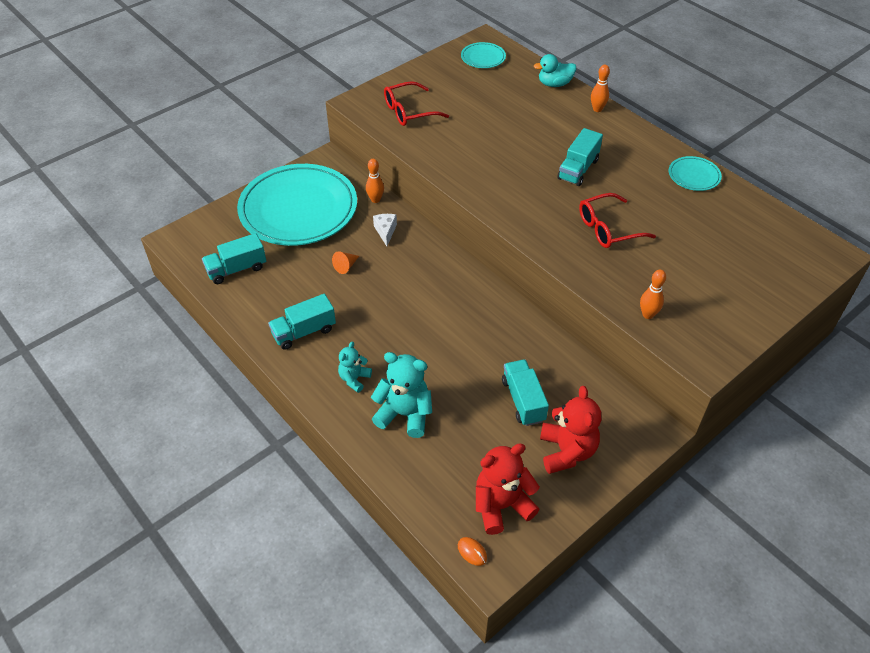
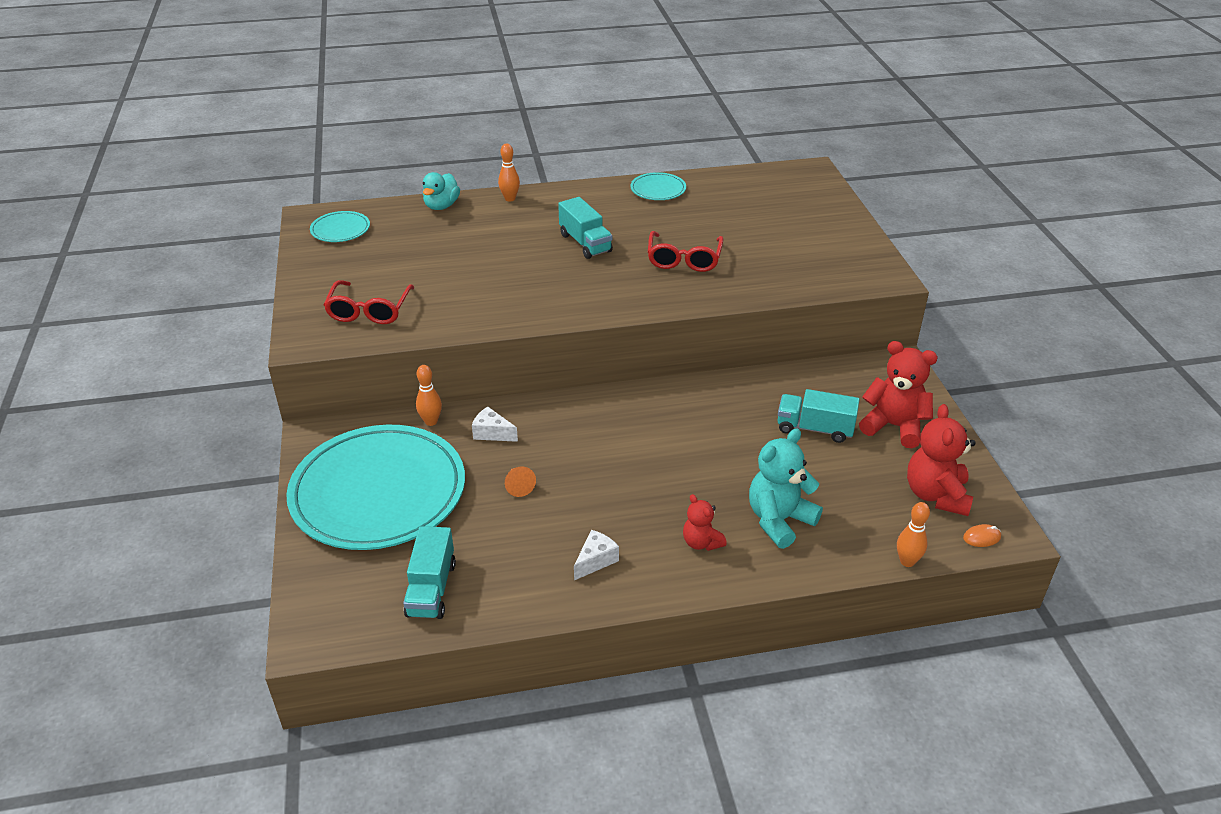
camera: 60 degrees left, 10 degrees down
turquoise truck [268,294,336,350] -> white cheese [574,530,619,580]
turquoise teddy bear [338,342,372,393] -> red teddy bear [683,494,727,551]
orange bowling pin [640,269,666,319] -> orange bowling pin moved to [897,502,930,567]

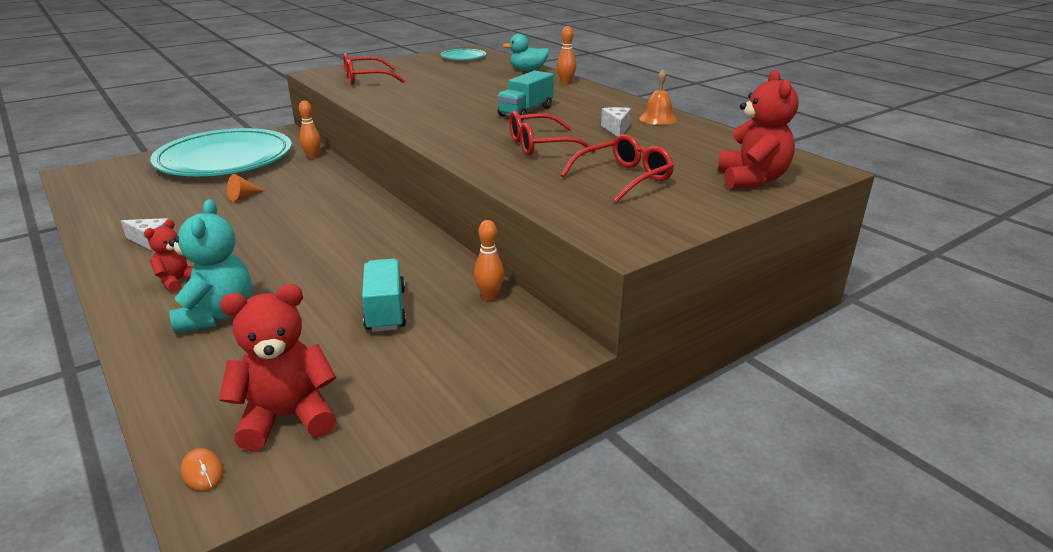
camera: 65 degrees right, 10 degrees down
turquoise truck [403,526,456,619] -> none
white cheese [472,407,518,442] -> white cheese moved to [601,107,631,137]
turquoise plate [630,172,686,200] -> orange bell [639,69,677,125]
turquoise teddy bear [749,428,823,549] -> turquoise teddy bear turned 60 degrees clockwise [169,199,252,334]
red teddy bear [859,341,938,448] -> red teddy bear moved to [718,70,799,189]
orange bowling pin [897,502,930,567] -> orange bowling pin moved to [474,220,504,301]
none -> red glasses [561,134,674,203]

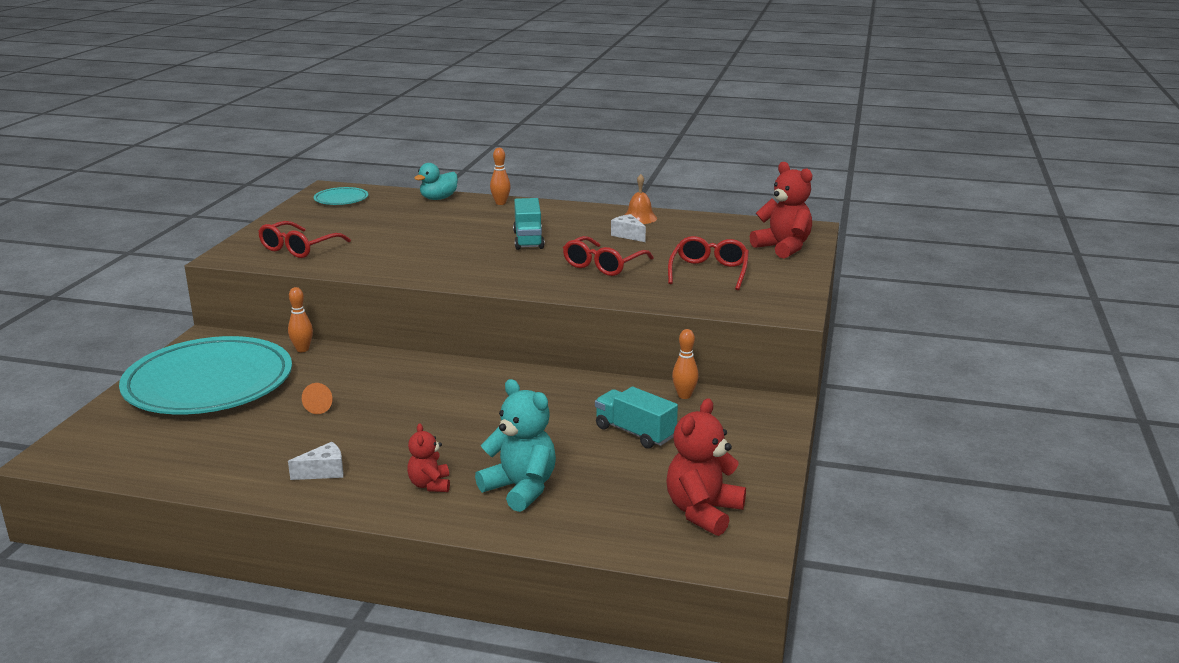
camera: 40 degrees left, 5 degrees down
orange mouse [181,448,224,491] -> none

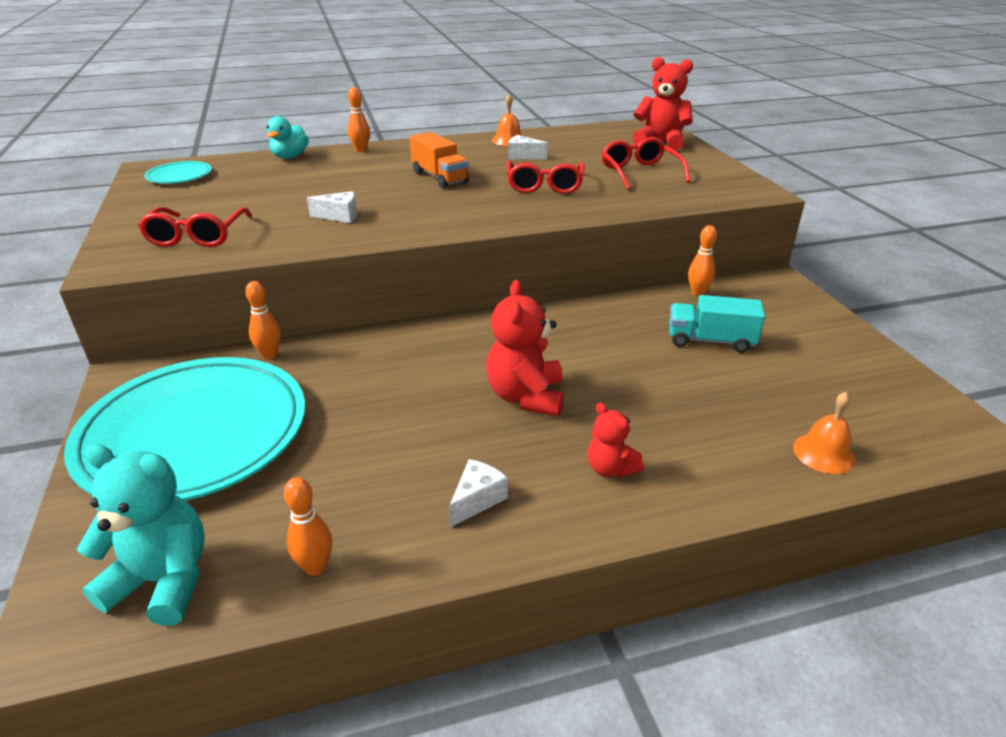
camera: 30 degrees left, 10 degrees up
orange cone [302,383,332,414] -> none
turquoise teddy bear [475,379,556,512] -> turquoise teddy bear moved to [77,444,205,626]
turquoise truck [513,198,545,250] -> orange truck [410,132,469,188]
red teddy bear [666,398,746,536] -> red teddy bear moved to [486,280,564,416]
none -> orange bowling pin [284,477,332,576]
none -> white cheese [307,191,357,223]
none -> orange bell [793,392,856,474]

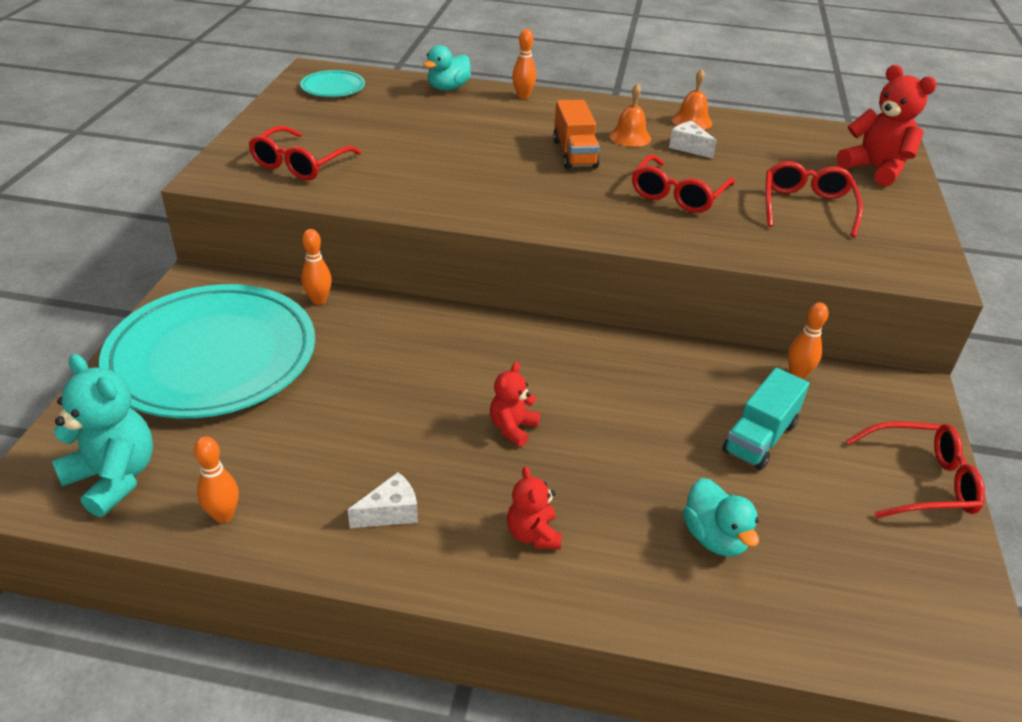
camera: 25 degrees right, 5 degrees up
white cheese [307,191,357,223] -> none
red teddy bear [486,280,564,416] -> red teddy bear [490,362,541,447], size x0.58
turquoise truck [669,295,765,353] -> turquoise truck turned 90 degrees counterclockwise [722,368,809,470]
orange bell [793,392,856,474] -> orange bell moved to [609,83,651,147]
none -> turquoise duck [683,478,759,557]
none -> red glasses [846,421,985,518]

